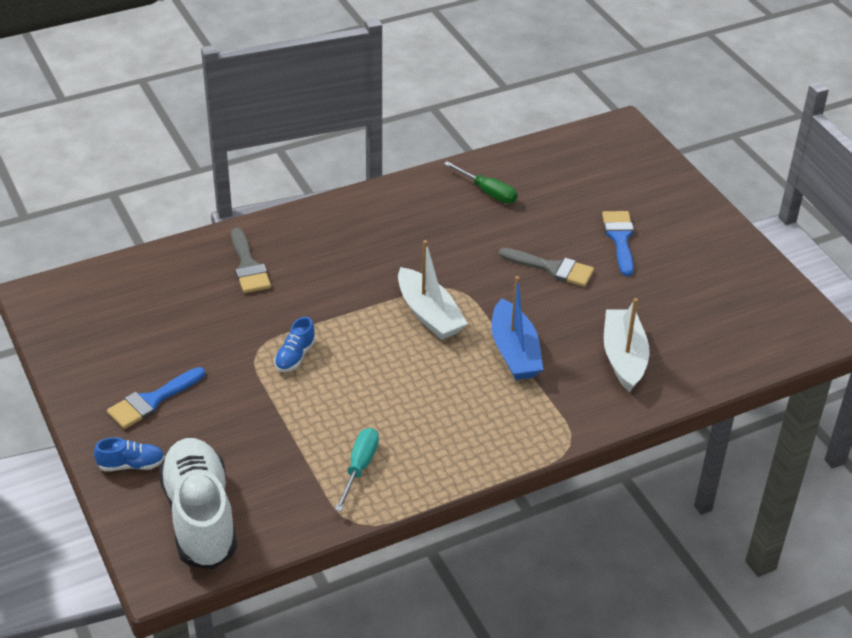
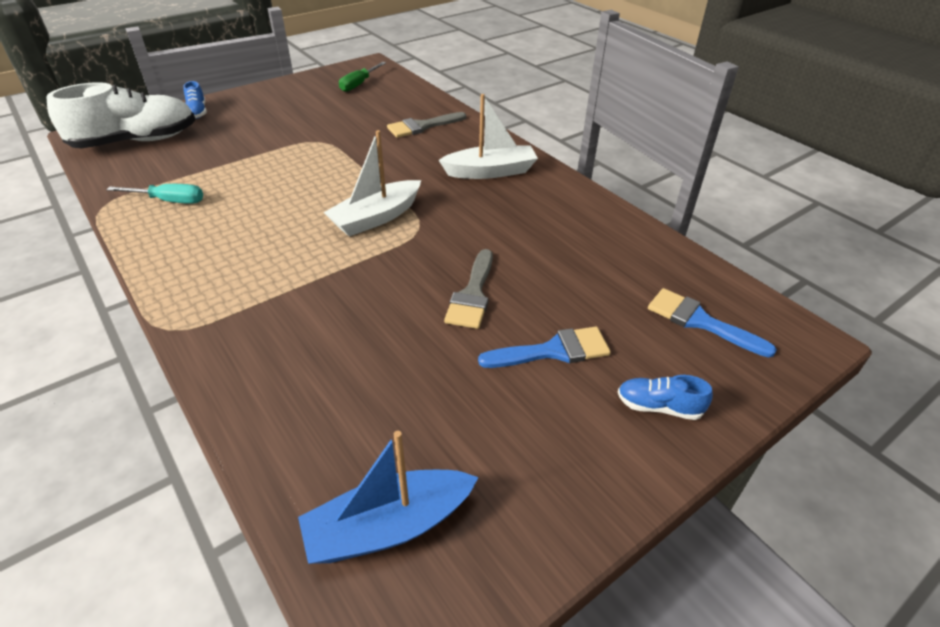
camera: 80 degrees right, 0 degrees up
blue brush [107,367,205,429] -> blue brush moved to [648,288,777,358]
blue shoe [274,317,316,372] -> blue shoe moved to [618,375,713,420]
green screwdriver [444,161,517,204] -> green screwdriver moved to [339,62,386,92]
blue boat [491,276,543,380] -> blue boat moved to [298,431,479,564]
white boat [604,298,649,392] -> white boat moved to [439,94,538,179]

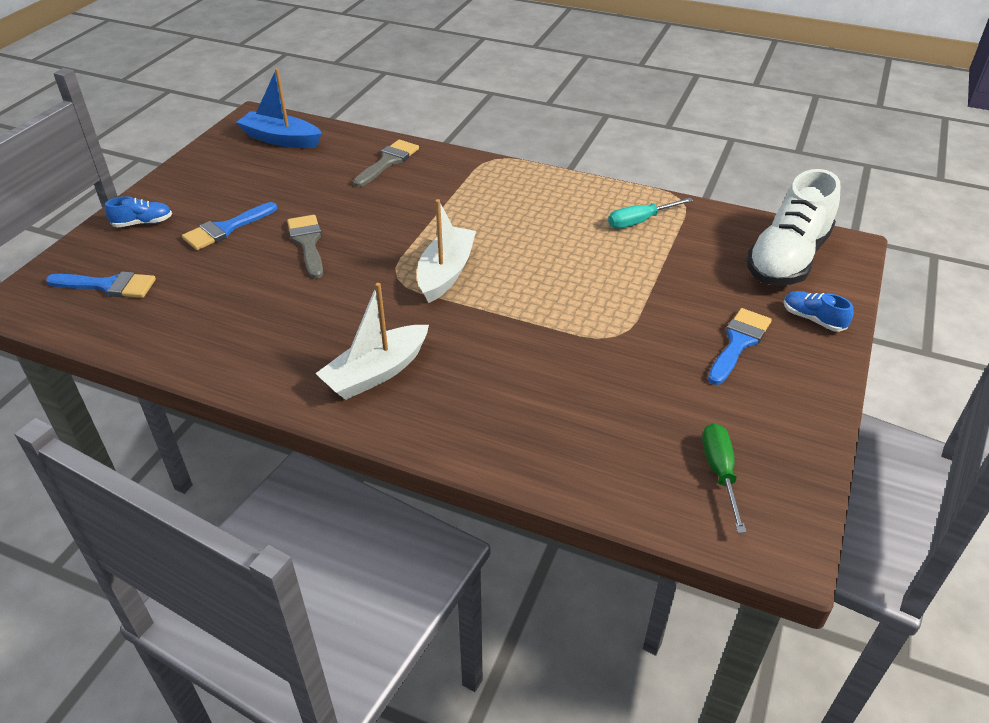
camera: 150 degrees right, 0 degrees up
blue boat [298,431,479,564] -> blue boat turned 105 degrees counterclockwise [236,68,322,148]
grey brush [387,112,466,138] -> grey brush moved to [353,139,419,187]
none -> blue brush [708,308,772,385]

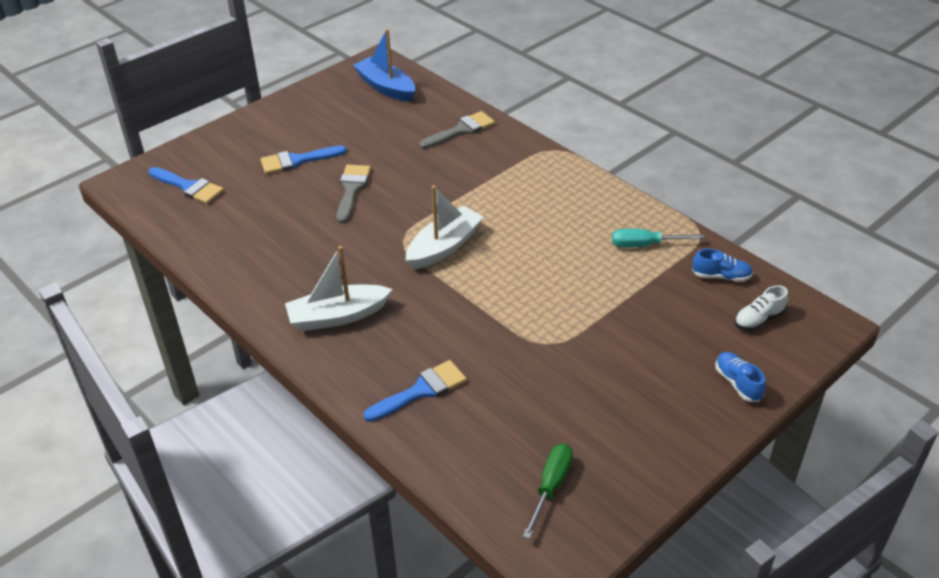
camera: 25 degrees right, 0 degrees up
blue shoe [105,196,172,227] -> blue shoe moved to [692,249,753,282]
blue brush [708,308,772,385] -> blue brush moved to [363,360,467,422]
white shoe [746,169,840,286] -> white shoe [735,285,788,331], size x0.44

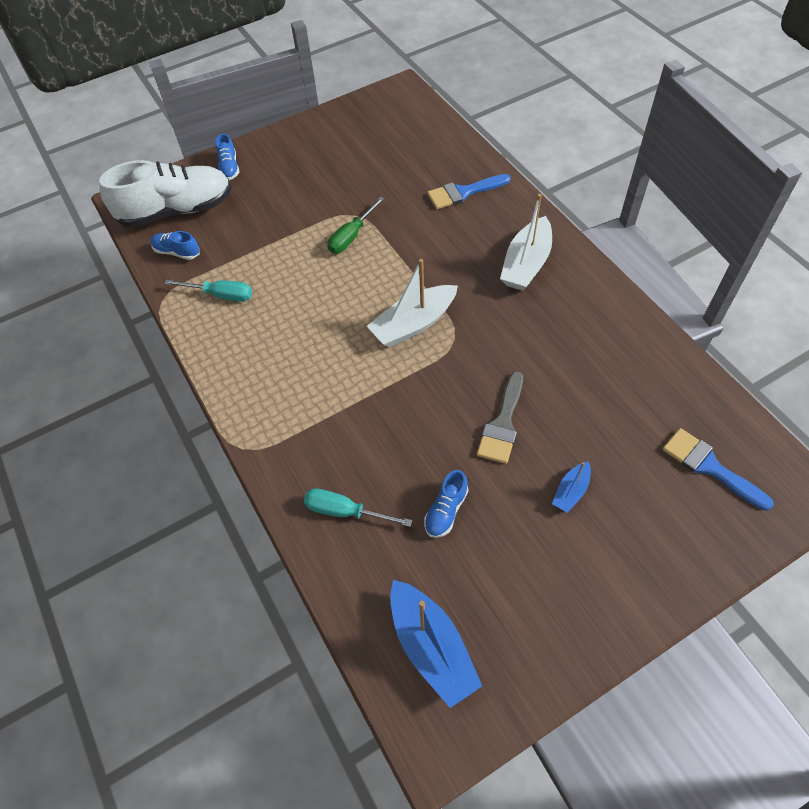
camera: 165 degrees left, 15 degrees up
blue brush [261,145,347,174] -> blue boat [552,461,591,513]
white boat [285,246,393,331] -> white boat turned 120 degrees clockwise [500,194,552,291]
grey brush [419,111,495,149] -> turquoise screwdriver [304,489,412,527]
green screwdriver [523,444,573,539] -> green screwdriver moved to [327,197,384,253]
white shoe [735,285,788,331] -> white shoe [99,160,232,228], size x2.29
none -> blue shoe [424,470,468,538]

